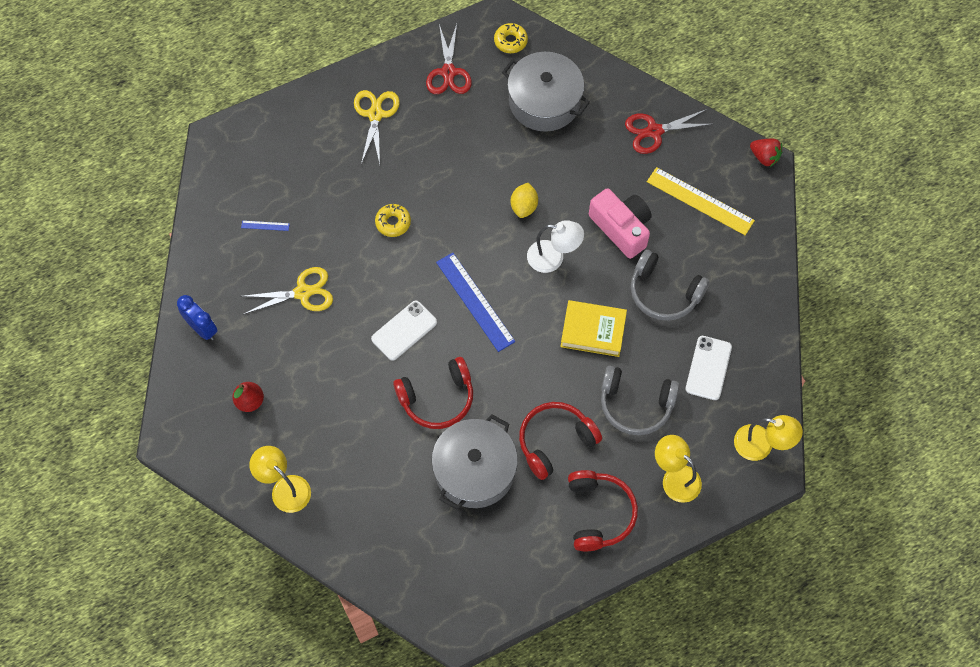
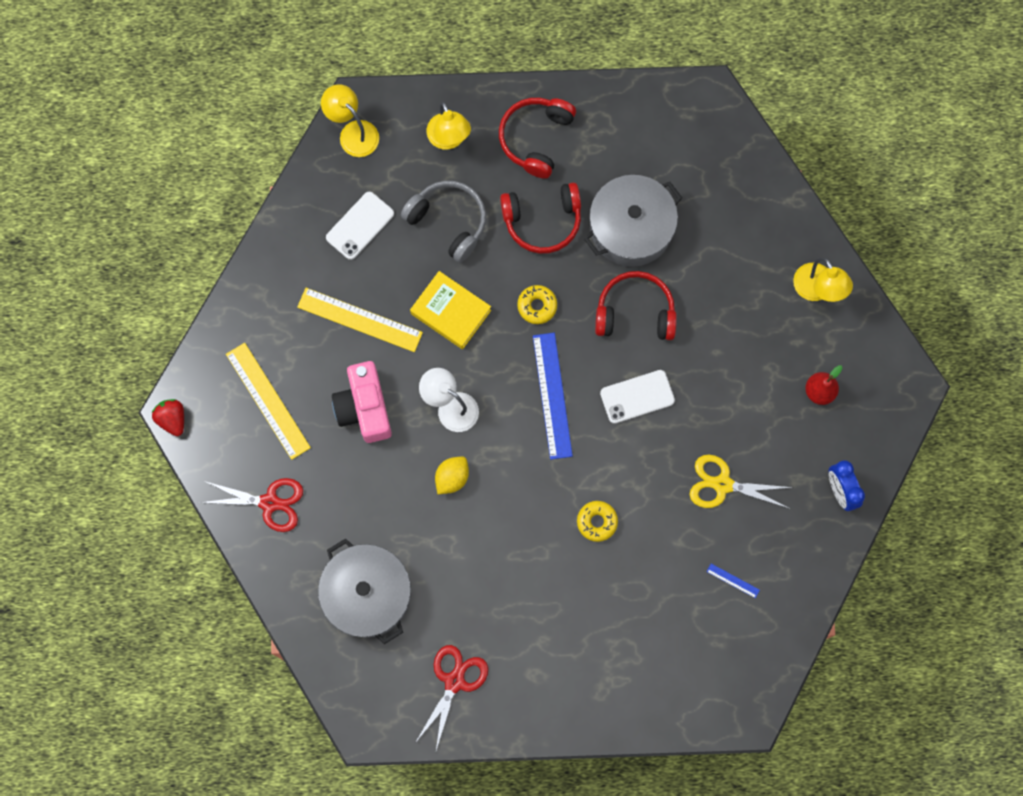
camera: 155 degrees left, 10 degrees up
yellow scissors [354,90,400,164] -> none
yellow donut [494,23,528,53] -> yellow donut moved to [517,285,557,324]
grey headphones [631,249,710,321] -> yellow ruler [297,288,423,352]

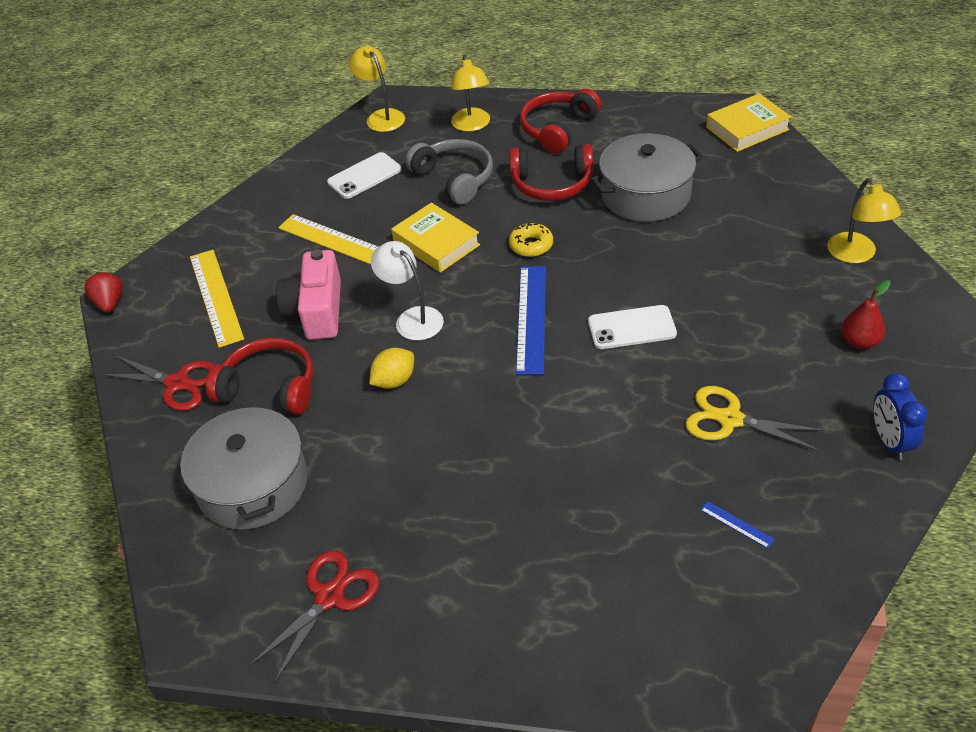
camera: 15 degrees right, 30 degrees down
yellow donut [577,501,618,542] -> none
red headphones [595,271,677,340] -> red headphones moved to [206,338,313,415]
none -> yellow book [706,93,792,152]

